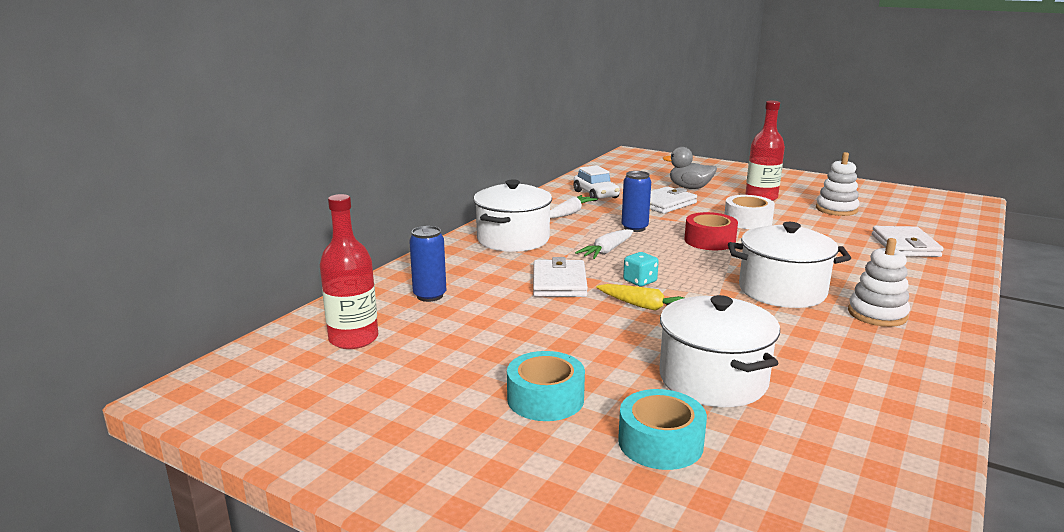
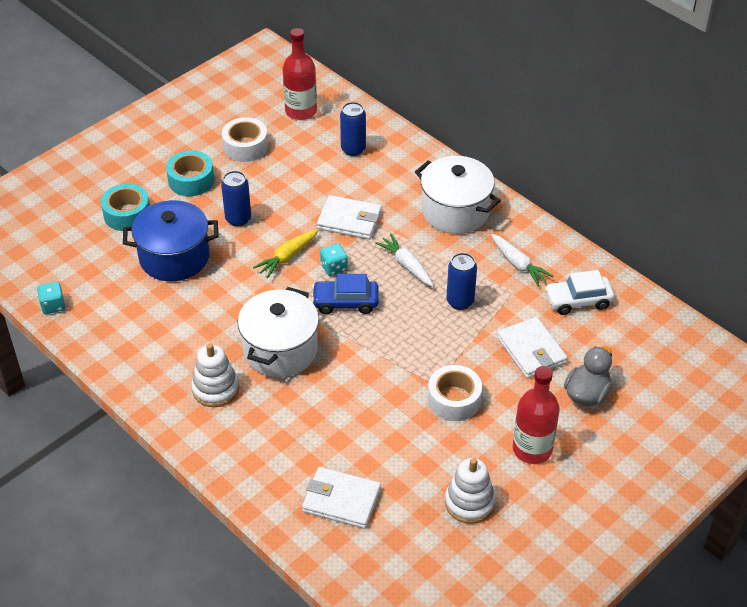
camera: 105 degrees right, 25 degrees up
white pot [659,295,780,407] -> blue pot [123,200,218,281]
red tape [684,212,738,250] -> none
none -> turquoise dice [37,282,65,314]
none -> blue can [221,171,251,226]
none -> white tape [222,117,268,162]
none -> blue car [312,274,379,314]

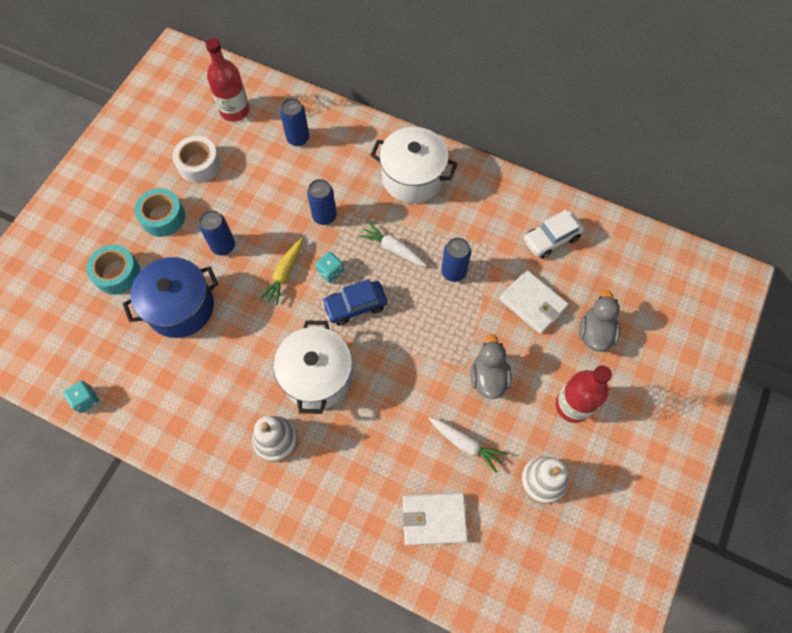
camera: 20 degrees left, 20 degrees up
white wallet [317,195,382,239] -> blue can [307,179,337,225]
white tape [428,365,482,421] -> grey duck [471,334,512,399]
white carrot [491,234,553,286] -> white carrot moved to [429,417,507,473]

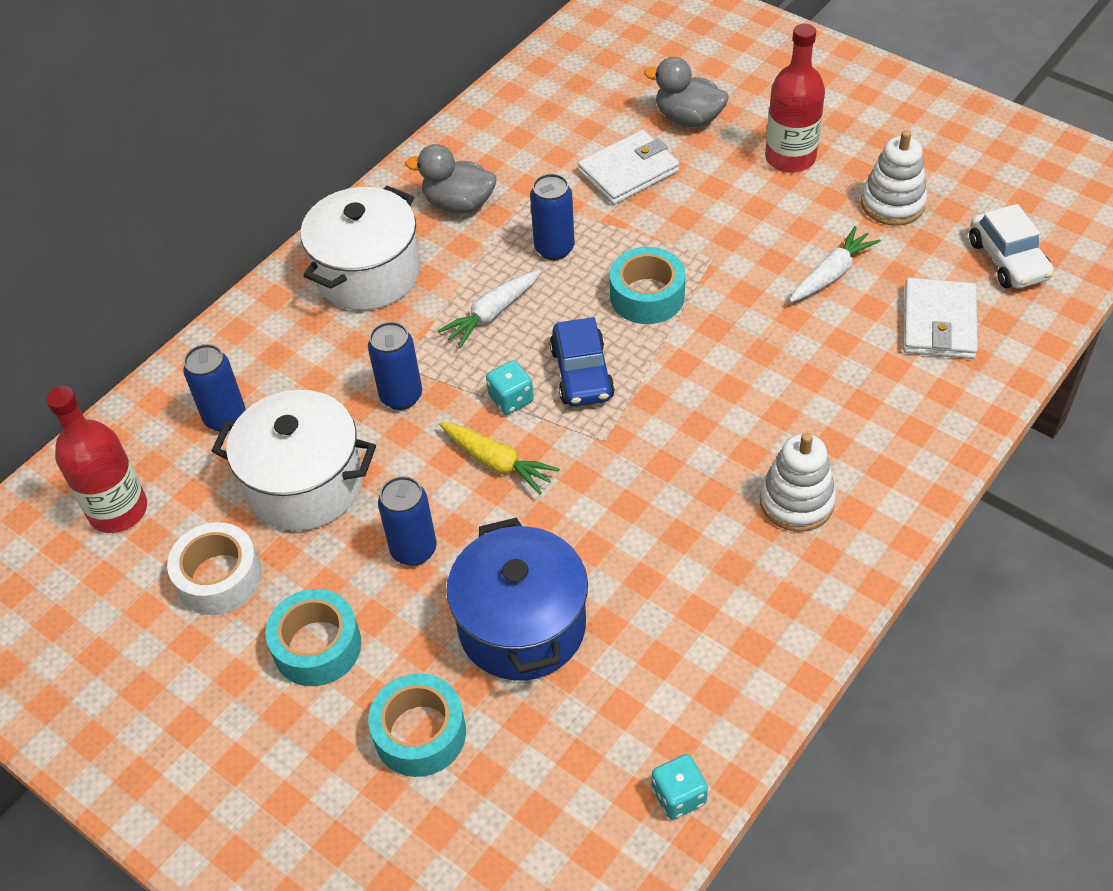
camera: 75 degrees left, 15 degrees down
white pot [274,321,352,414] -> white pot moved to [212,390,376,531]
grey duck [471,334,512,399] -> grey duck moved to [405,144,496,213]
white car [523,210,584,259] -> white car moved to [969,204,1054,289]
none -> turquoise tape [610,247,686,324]

